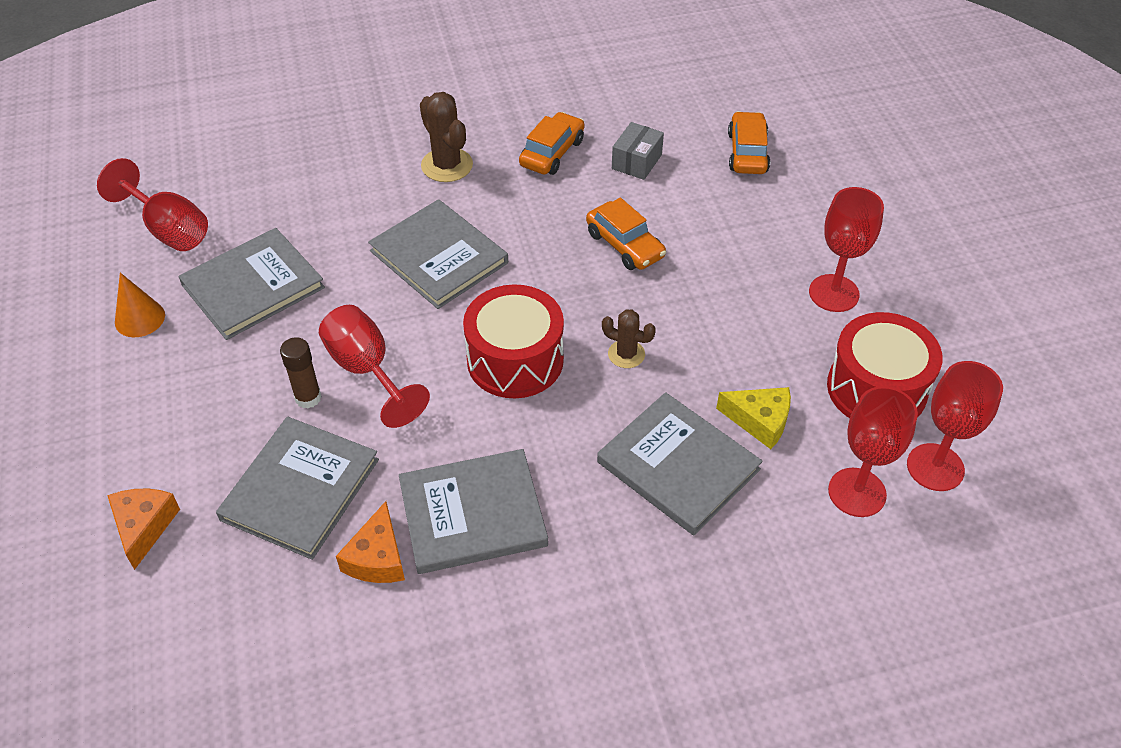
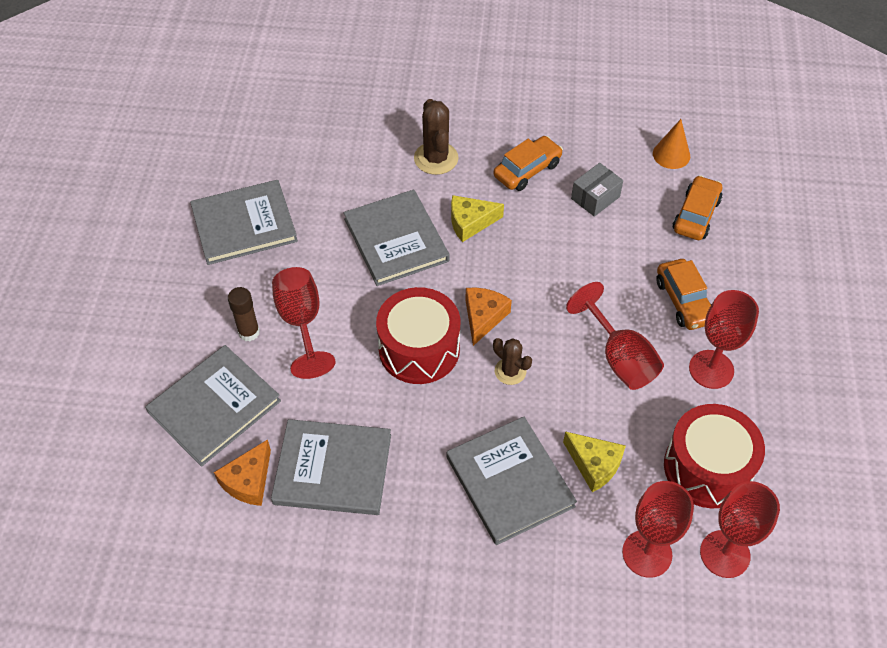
camera: 20 degrees right, 5 degrees up
red goblet [97,158,208,251] -> red goblet moved to [566,282,664,390]
orange cheese [107,488,180,570] -> orange cheese moved to [465,288,512,346]
orange cone [115,273,165,337] -> orange cone moved to [653,119,690,169]
orange car [586,198,666,270] -> orange car moved to [656,259,712,330]
none -> yellow cheese [451,195,504,242]

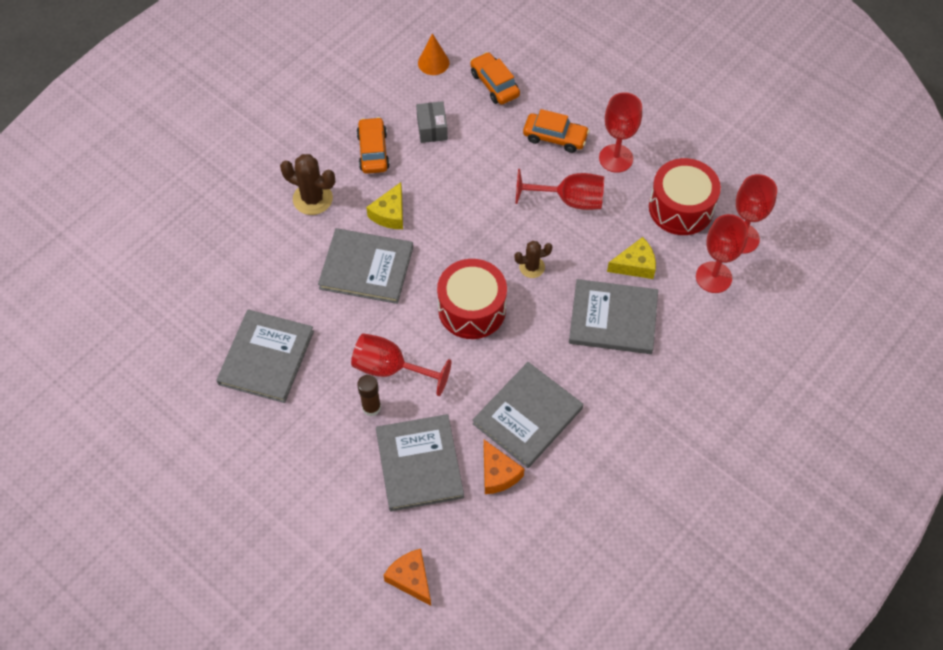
camera: 55 degrees left, 5 degrees up
orange cheese [465,288,512,346] -> orange cheese moved to [383,549,431,606]

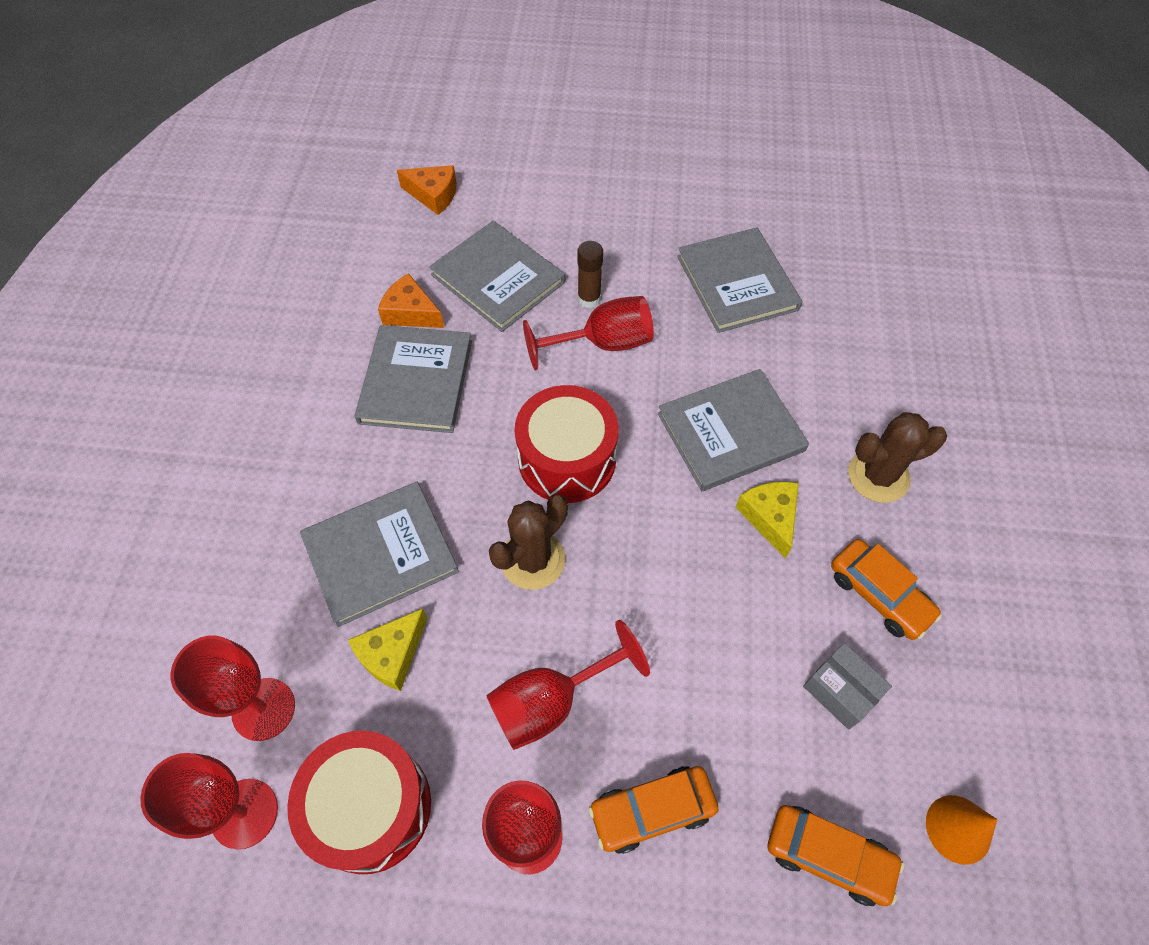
camera: 145 degrees right, 0 degrees up
brown cactus [514,241,552,278] -> brown cactus [489,495,568,590], size x1.61

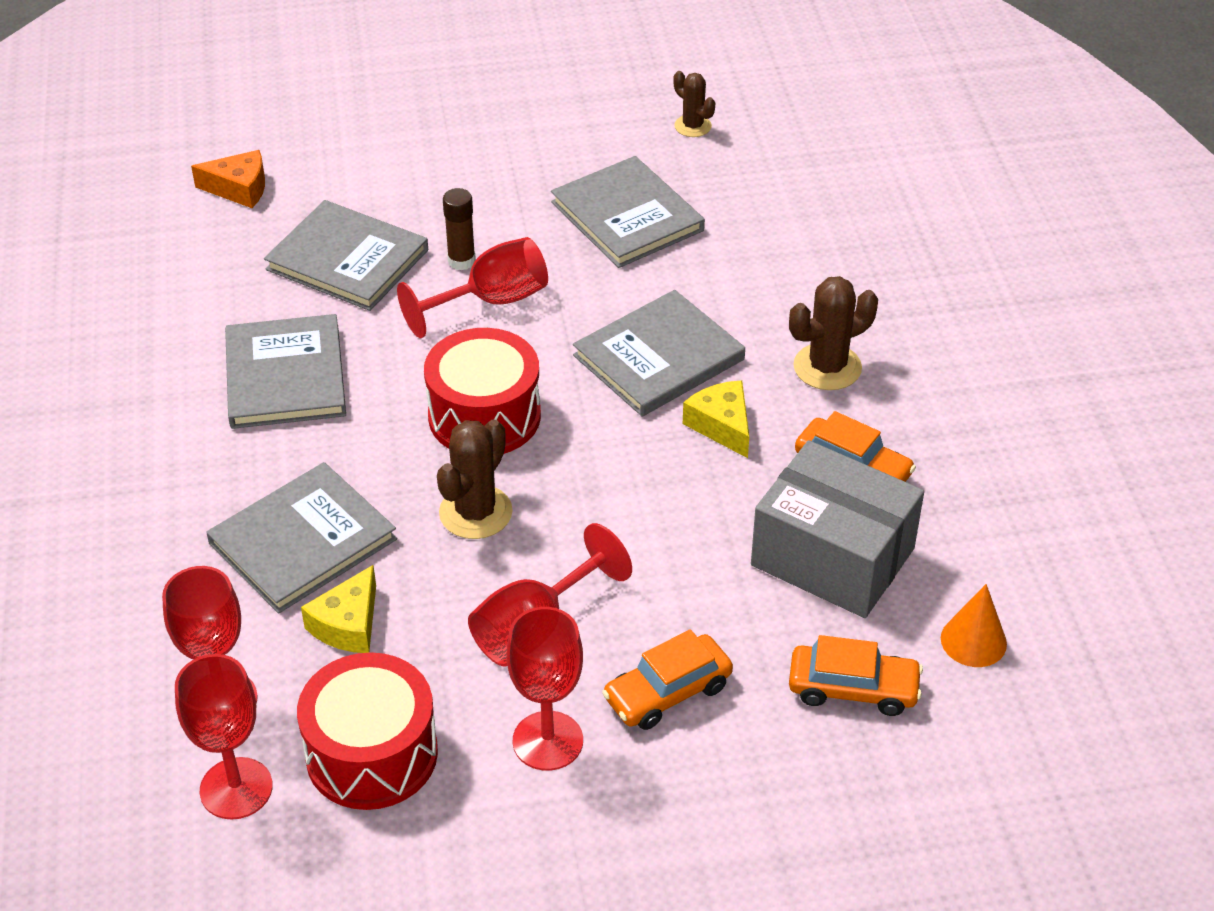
camera: 15 degrees left, 15 degrees down
orange cheese [378,273,444,328] -> none
grey box [803,643,892,730] -> grey box [751,440,924,618], size x2.08
none -> brown cactus [673,71,715,137]

